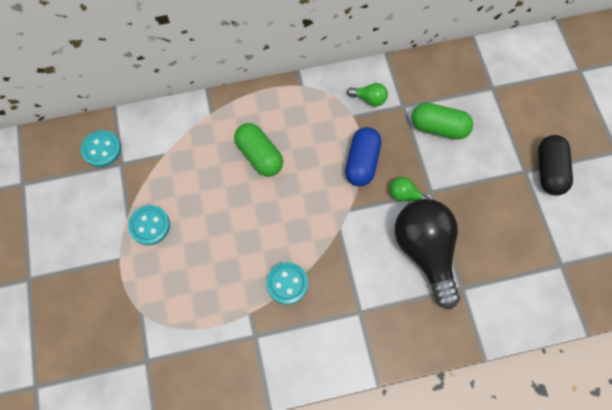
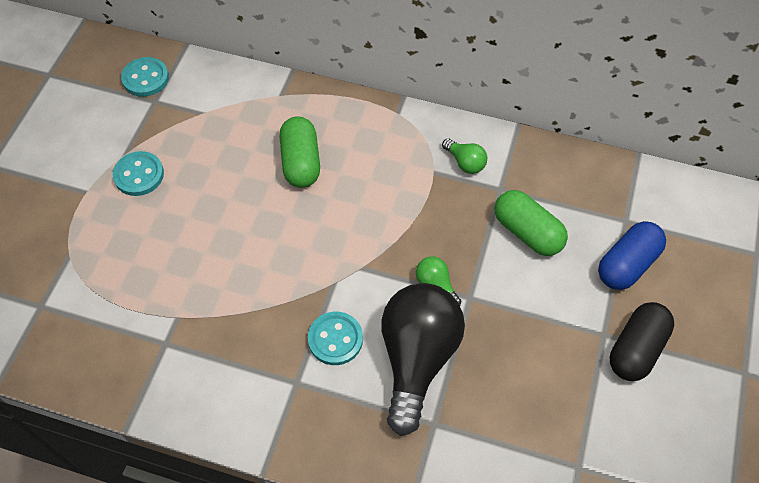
camera: 30 degrees right, 10 degrees down
turquoise button [266,262,308,305] -> turquoise button moved to [308,312,363,365]
blue capsule [345,127,381,186] -> blue capsule moved to [598,221,666,290]

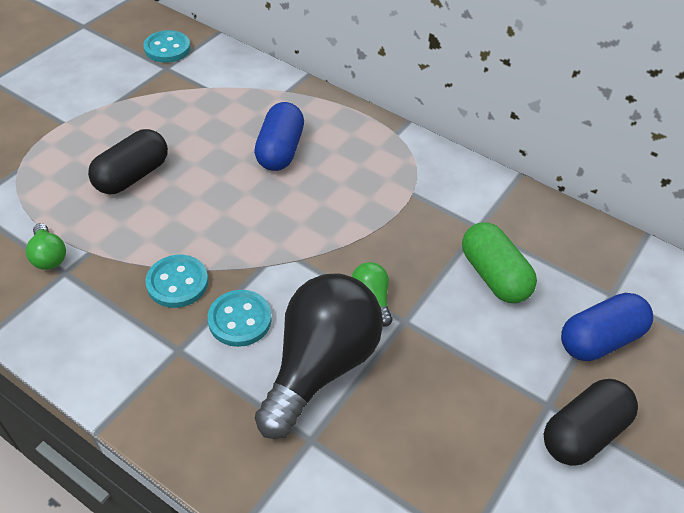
camera: 15 degrees right, 10 degrees down
turquoise button [113,151,164,196] -> turquoise button moved to [145,255,208,308]
green capsule [280,116,320,188] -> blue capsule [254,102,304,171]
green light bulb [442,138,487,174] -> green light bulb moved to [26,223,66,270]
none -> black capsule [88,129,168,194]

